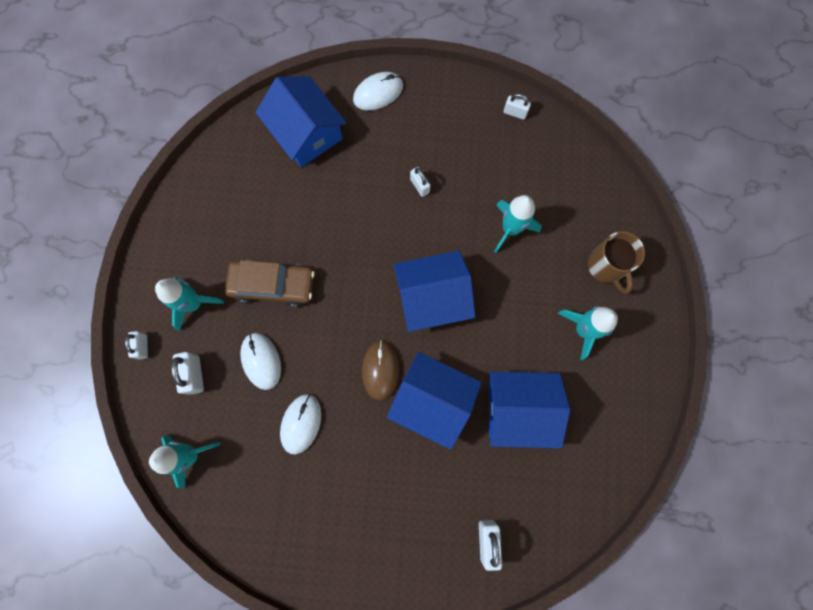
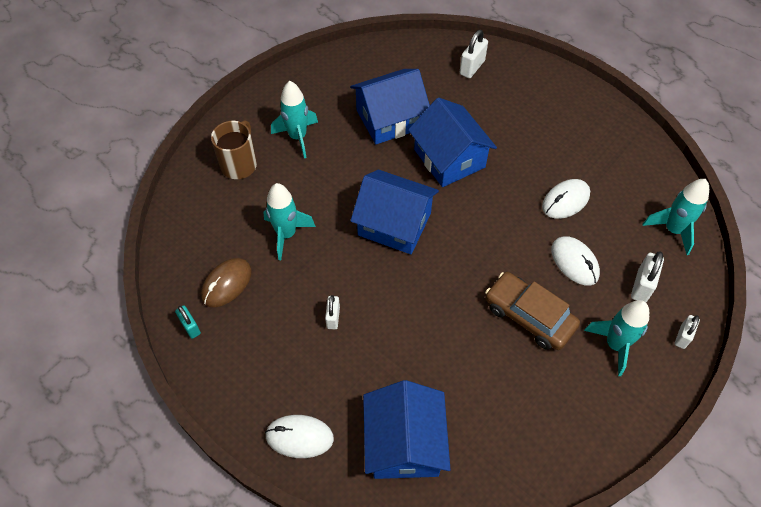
camera: 145 degrees left, 20 degrees down
white mouse [240,333,281,390] -> white mouse turned 45 degrees counterclockwise [551,236,600,286]
brown mouse [362,340,399,401] -> brown mouse moved to [201,258,251,307]
blue house [489,372,570,448] -> blue house turned 60 degrees counterclockwise [350,69,430,144]
white padlock [504,93,531,120] -> turquoise padlock [175,305,201,339]

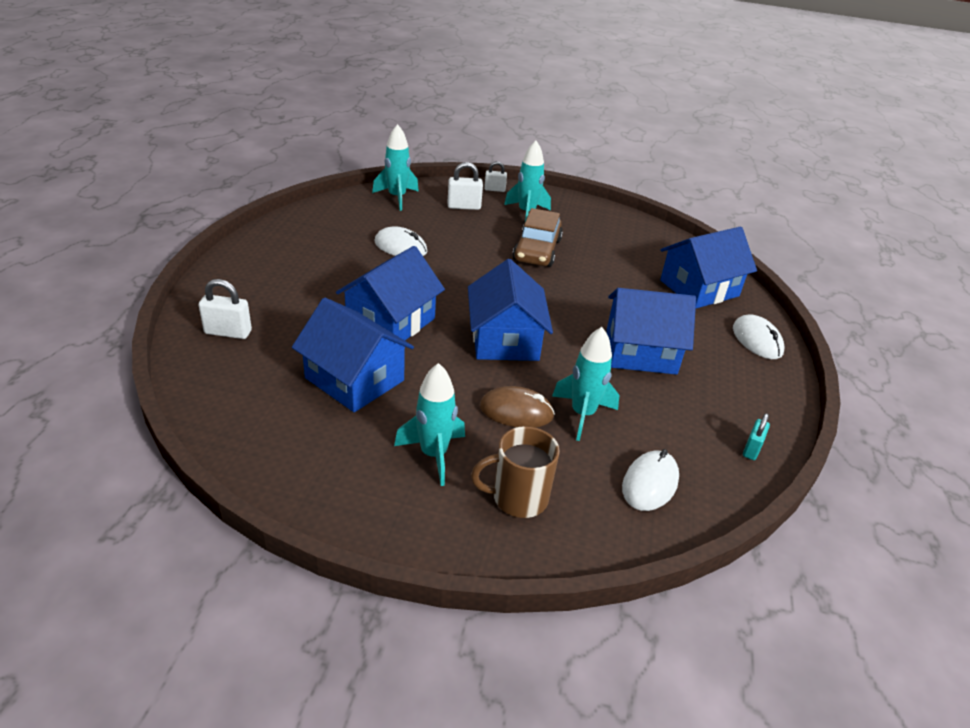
camera: 120 degrees left, 20 degrees down
brown mouse [201,258,251,307] -> brown mouse moved to [480,386,555,427]
white padlock [325,295,340,329] -> blue house [607,288,696,375]
white mouse [551,236,600,286] -> white mouse moved to [622,449,679,511]

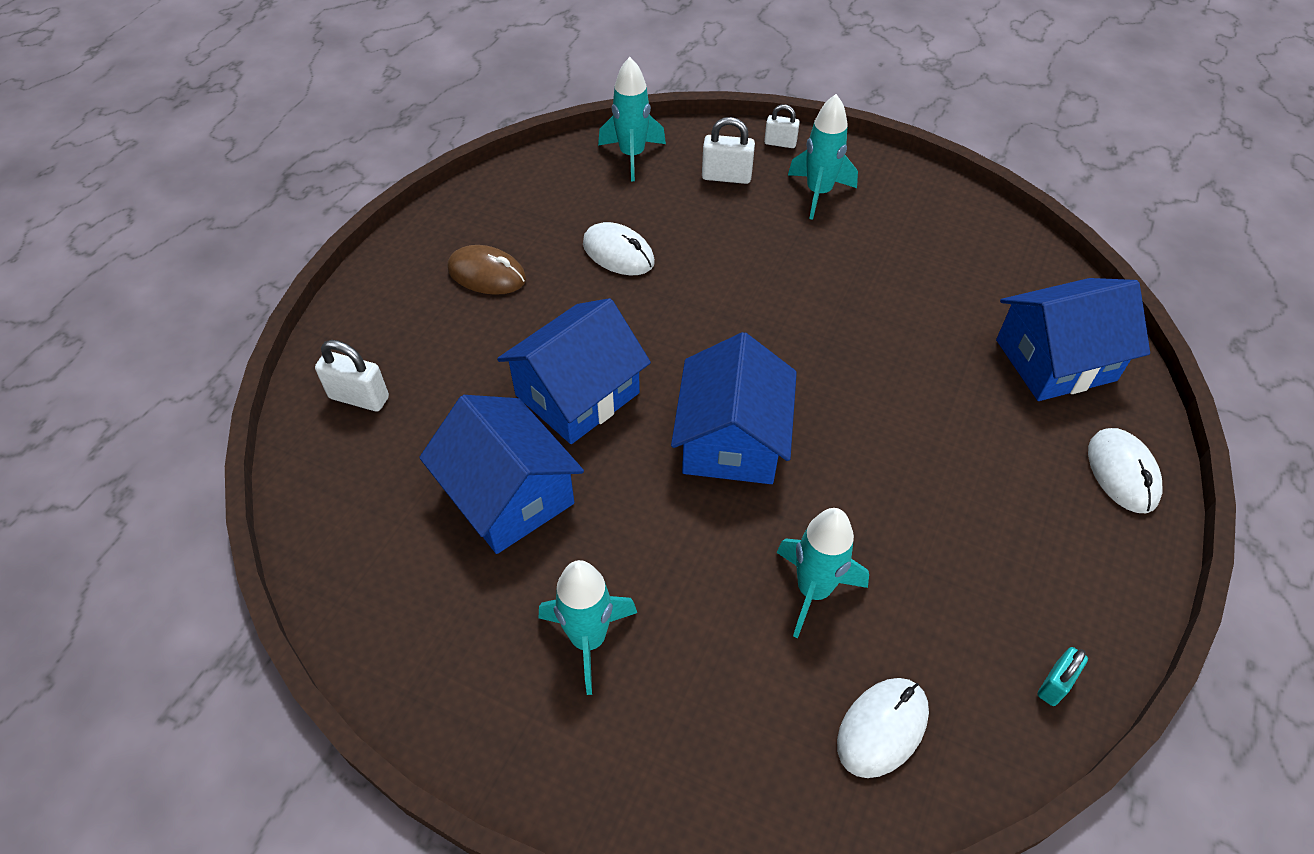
camera: 15 degrees right, 15 degrees up
brown mug [471,426,560,518] -> none
brown mouse [480,386,555,427] -> brown mouse moved to [447,245,526,295]
brown car [512,208,563,267] -> none
blue house [607,288,696,375] -> none

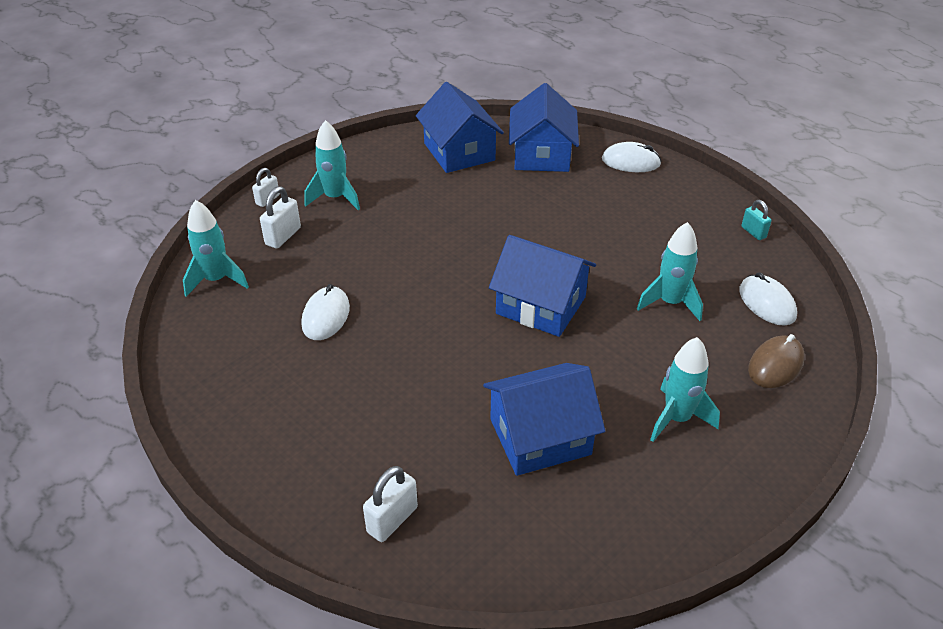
camera: 70 degrees left, 10 degrees down
brown mouse [447,245,526,295] -> brown mouse moved to [748,334,805,388]
blue house [497,298,651,444] -> blue house moved to [416,82,504,173]
white mouse [583,222,655,275] -> white mouse turned 45 degrees counterclockwise [301,284,350,340]

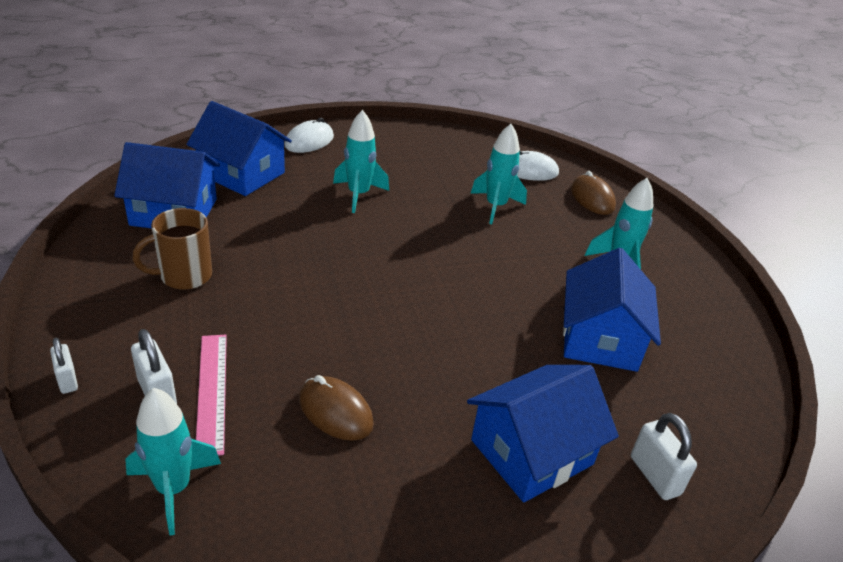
camera: 65 degrees left, 5 degrees down
white mouse [301,284,350,340] -> brown mouse [299,375,374,441]
turquoise rocket [305,120,360,210] -> turquoise rocket moved to [333,110,389,213]
blue house [489,235,596,337] -> blue house moved to [467,365,619,502]
turquoise padlock [741,200,772,240] -> none
none -> brown mug [132,208,212,290]
none -> pink ruler [196,335,227,456]

